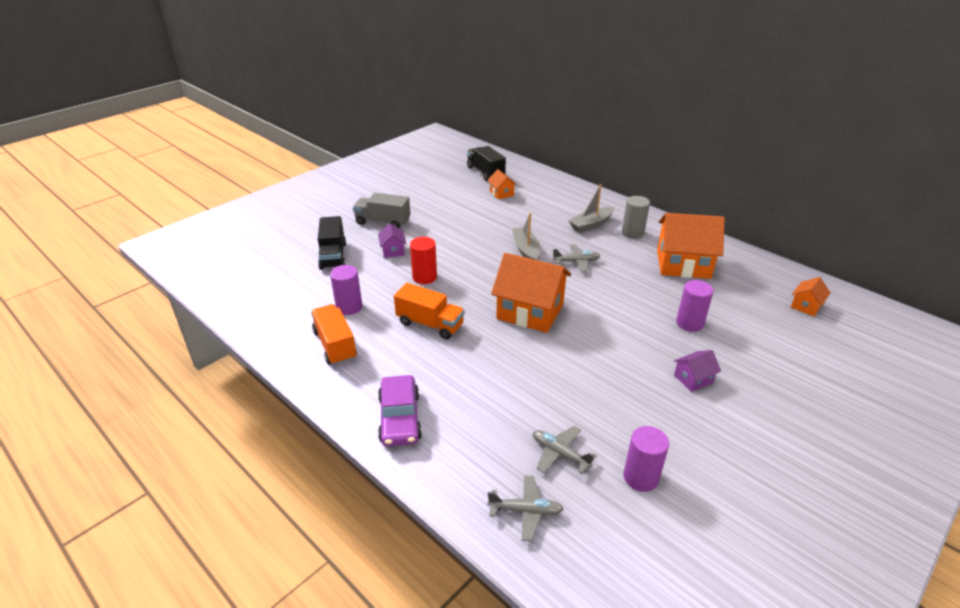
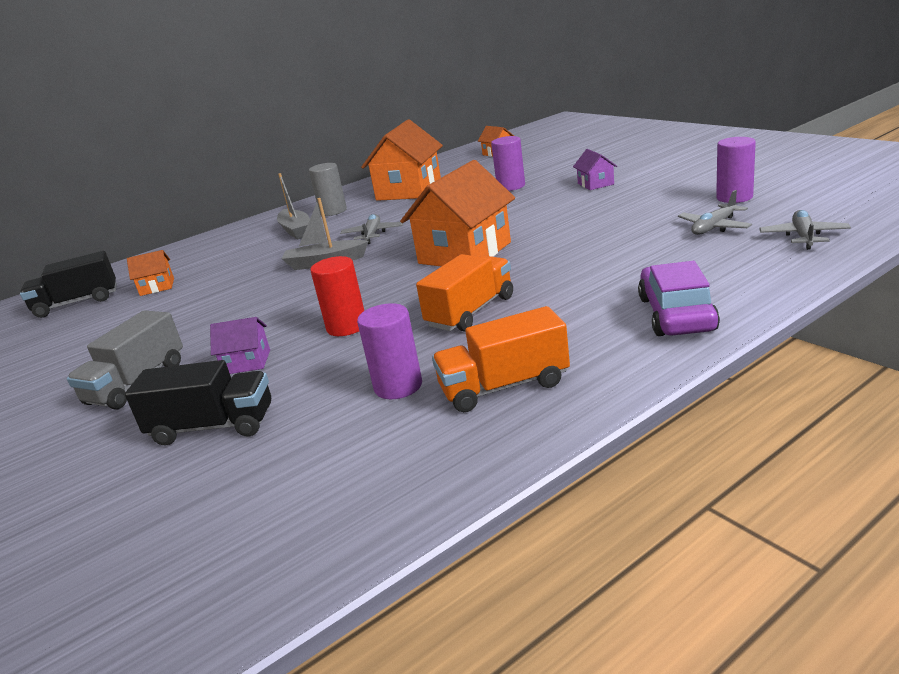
camera: 75 degrees left, 10 degrees down
purple car [378,375,422,446] -> purple car turned 90 degrees counterclockwise [638,261,720,336]

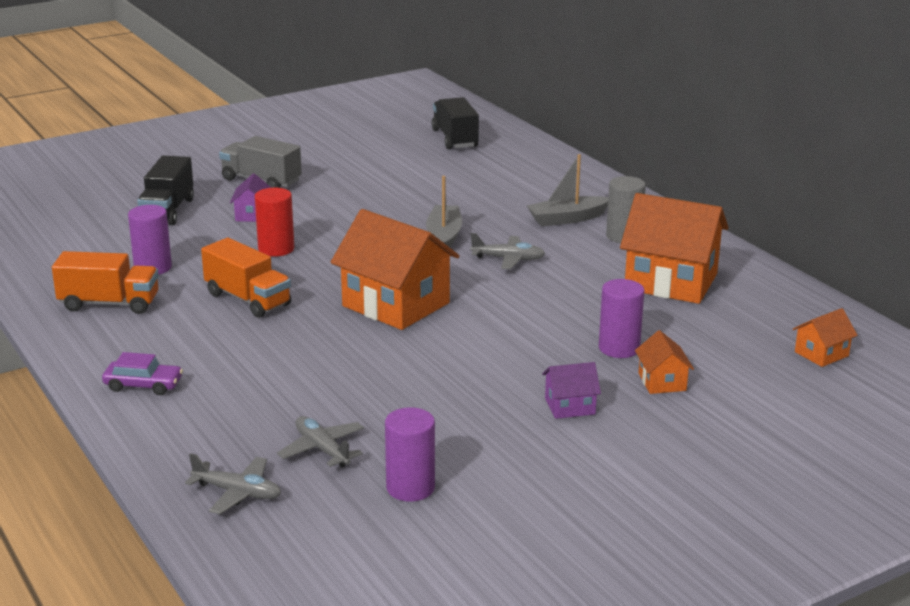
camera: 90 degrees right, 0 degrees up
orange house [127,250,174,296] -> orange house moved to [635,330,694,394]
orange truck [432,306,570,412] -> orange truck turned 105 degrees clockwise [52,251,159,314]
purple car [638,261,720,336] -> purple car [102,352,183,395], size x0.65

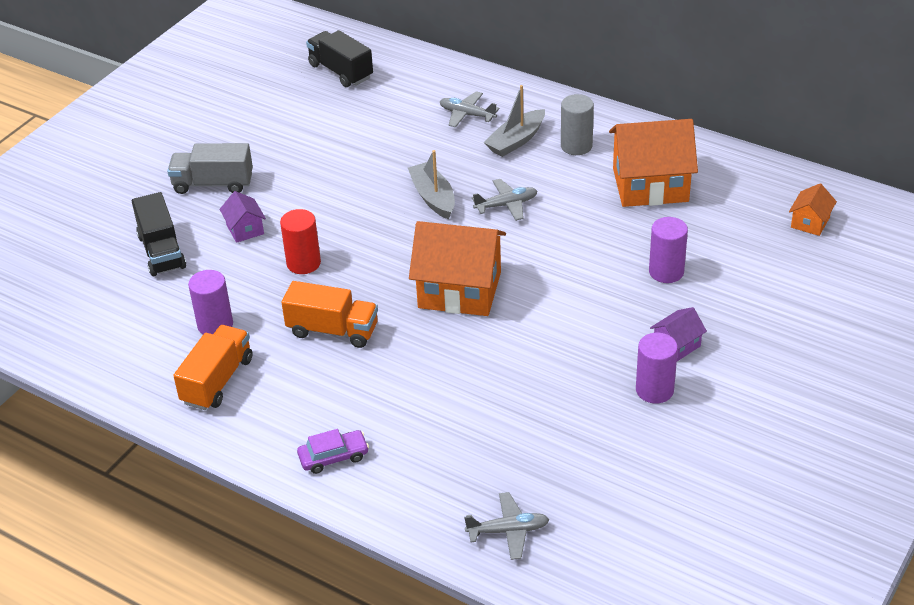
camera: 25 degrees left, 15 degrees up
orange truck [52,251,159,314] -> orange truck turned 45 degrees counterclockwise [173,325,253,410]
grey plane [277,416,364,468] -> grey plane moved to [440,91,499,128]
purple cylinder [385,407,435,502] -> purple cylinder moved to [636,333,678,404]
orange house [635,330,694,394] -> none

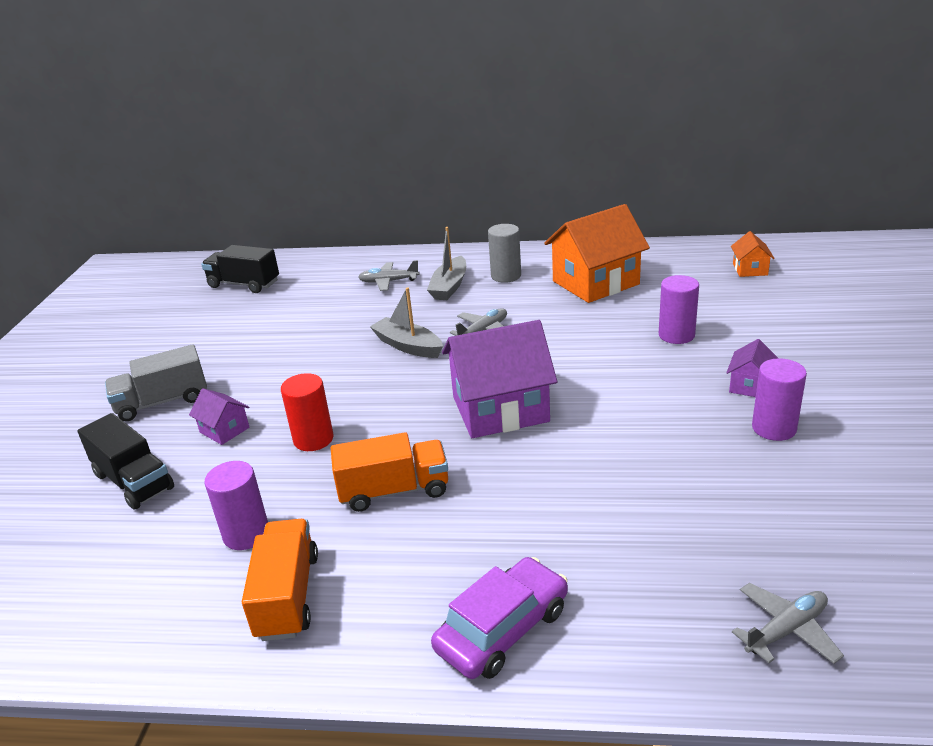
camera: 25 degrees left, 10 degrees down
purple car [297,429,369,474] -> purple car [431,557,568,679], size x1.54
orange house [409,221,506,316] -> purple house [442,320,557,438]

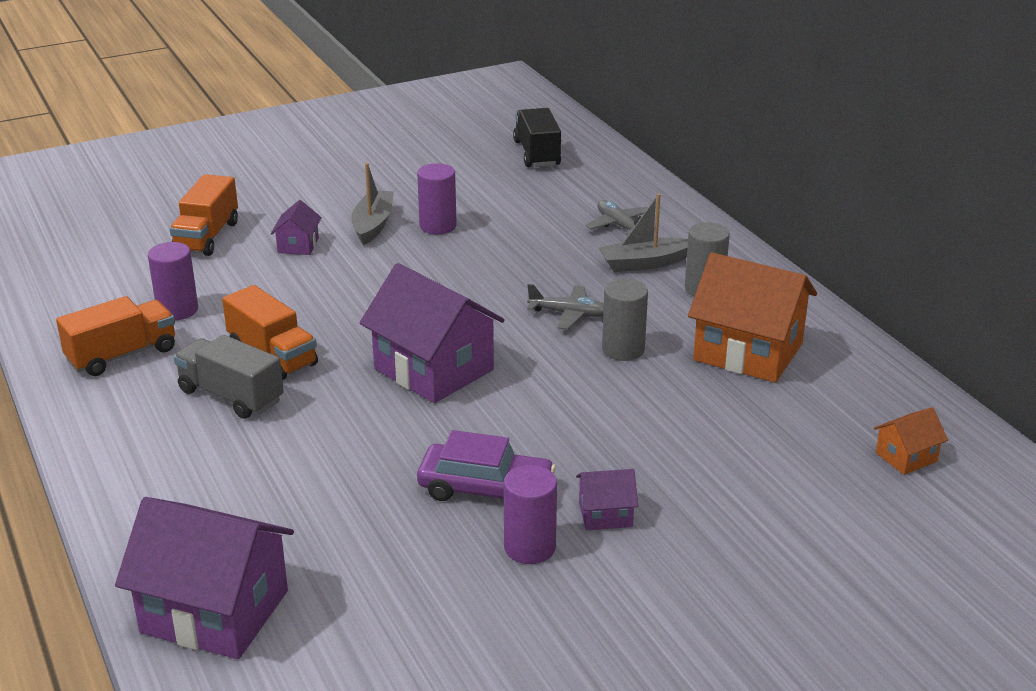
camera: 55 degrees right, 0 degrees up
black truck [77,413,174,510] -> orange truck [170,174,238,256]
grey truck [105,344,207,421] -> grey truck moved to [174,335,284,419]
red cylinder [281,373,333,451] -> none
grey boat [370,287,443,358] -> grey boat moved to [352,163,394,245]
purple car [431,557,568,679] -> purple car moved to [417,430,556,501]
purple cylinder [659,275,699,344] -> purple cylinder moved to [417,163,457,234]
grey plane [732,583,844,664] -> purple house [115,497,294,659]
none -> grey cylinder [602,279,648,361]

